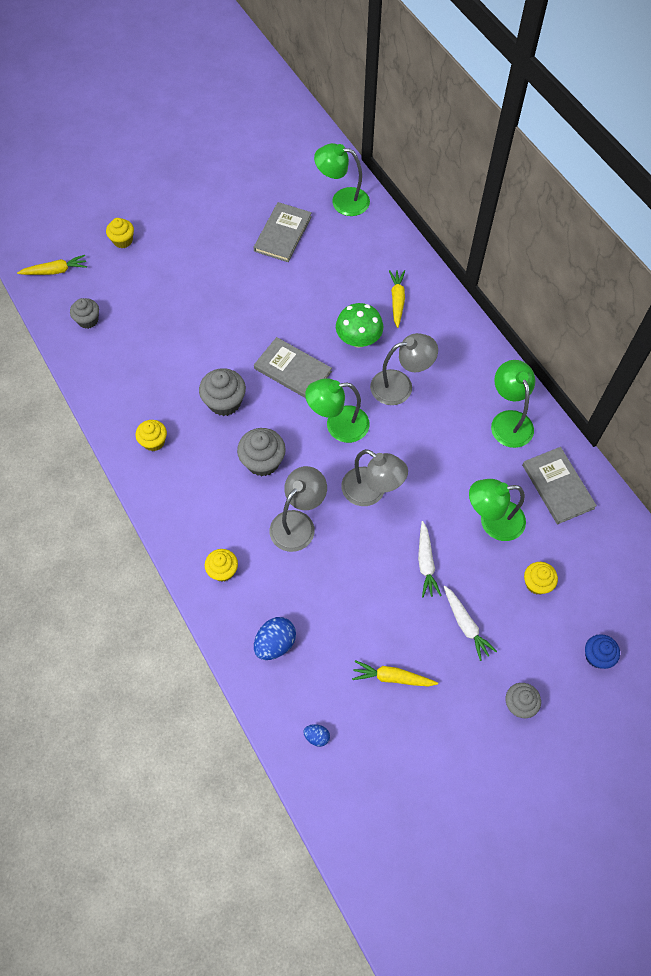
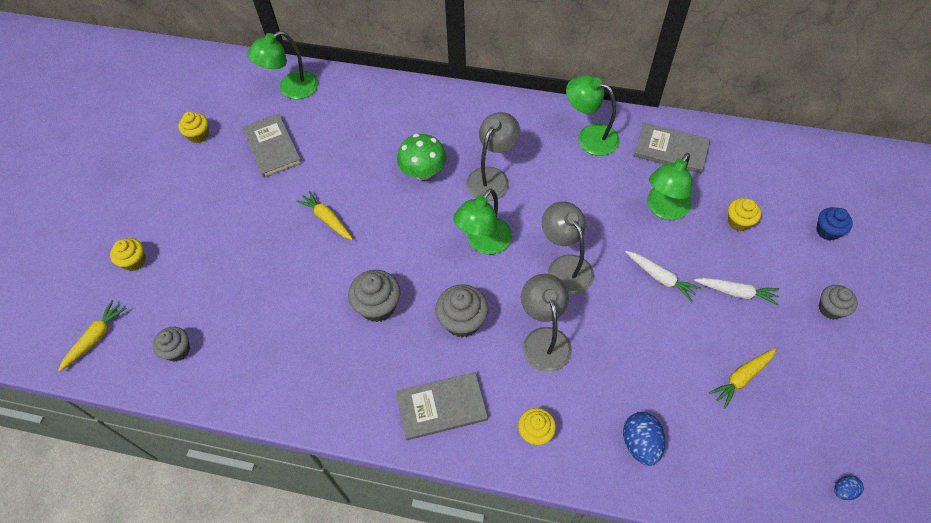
camera: 45 degrees left, 5 degrees down
yellow cupcake [135,420,167,451] -> yellow cupcake moved to [178,112,209,143]
grey book [254,337,332,398] -> grey book moved to [396,372,488,440]
blue egg [303,724,330,747] -> blue egg moved to [834,475,864,500]
grey lamp [341,449,408,506] -> grey lamp turned 105 degrees counterclockwise [542,201,594,295]
yellow carrot [389,270,405,328] -> yellow carrot moved to [296,190,353,240]

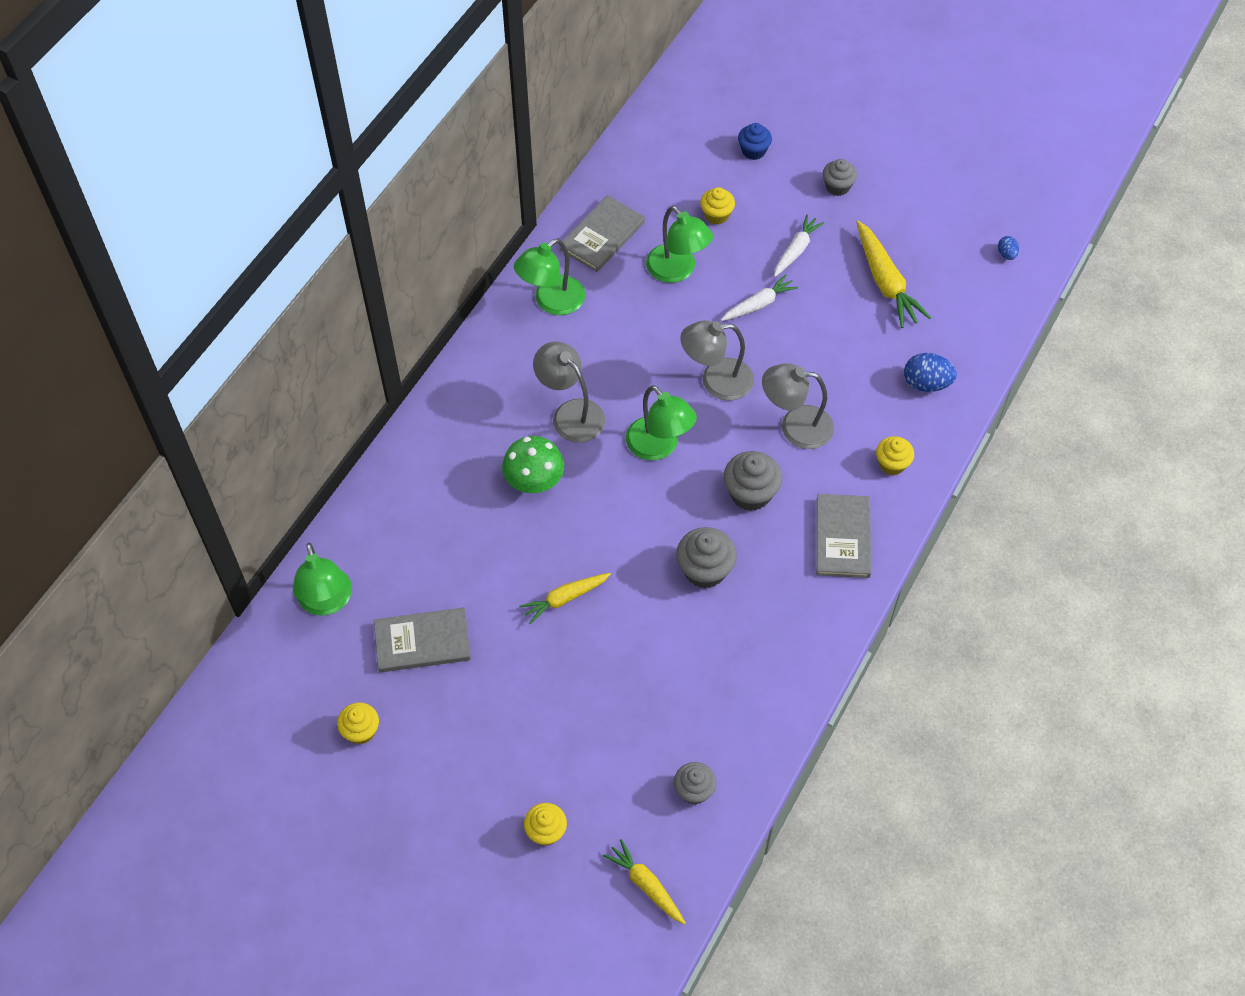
camera: 75 degrees left, 0 degrees up
yellow carrot [709,348,776,408] -> yellow carrot [857,221,931,328], size x1.57

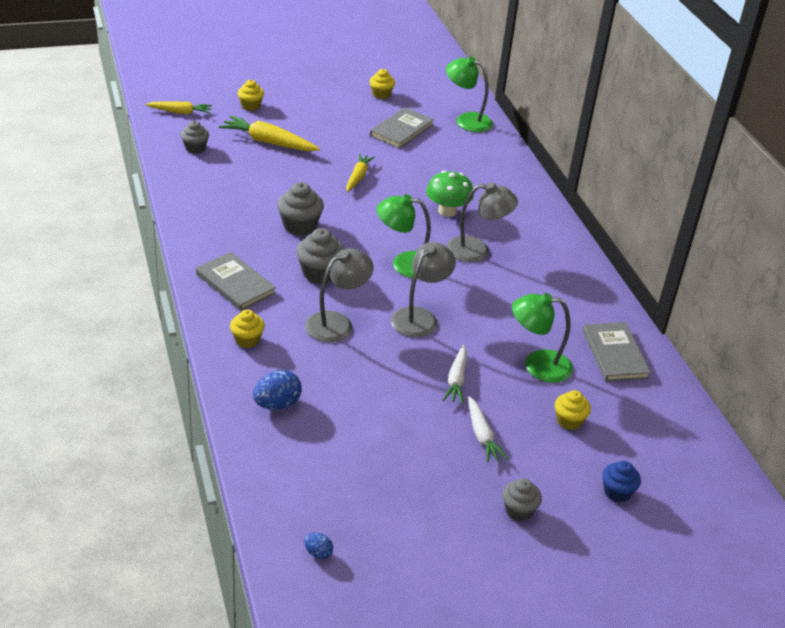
camera: 130 degrees right, 20 degrees down
green lamp [514,238,585,315] -> none
yellow carrot [857,221,931,328] -> yellow carrot moved to [219,115,320,151]

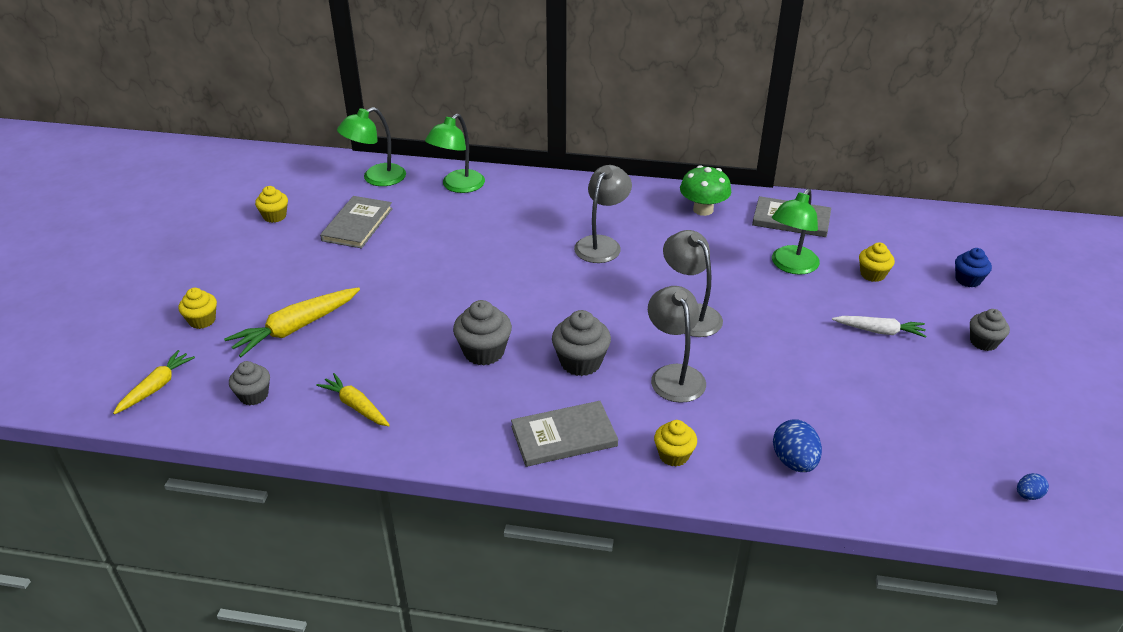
camera: 60 degrees left, 0 degrees up
yellow carrot [346,154,375,192] -> yellow carrot moved to [316,373,390,426]
grey book [370,107,434,149] -> grey book turned 45 degrees clockwise [320,196,393,248]
green lamp [376,194,431,279] -> green lamp moved to [425,114,485,193]
green mushroom [426,170,474,217] -> green mushroom moved to [680,165,731,216]
white carrot [443,345,467,404] -> none

